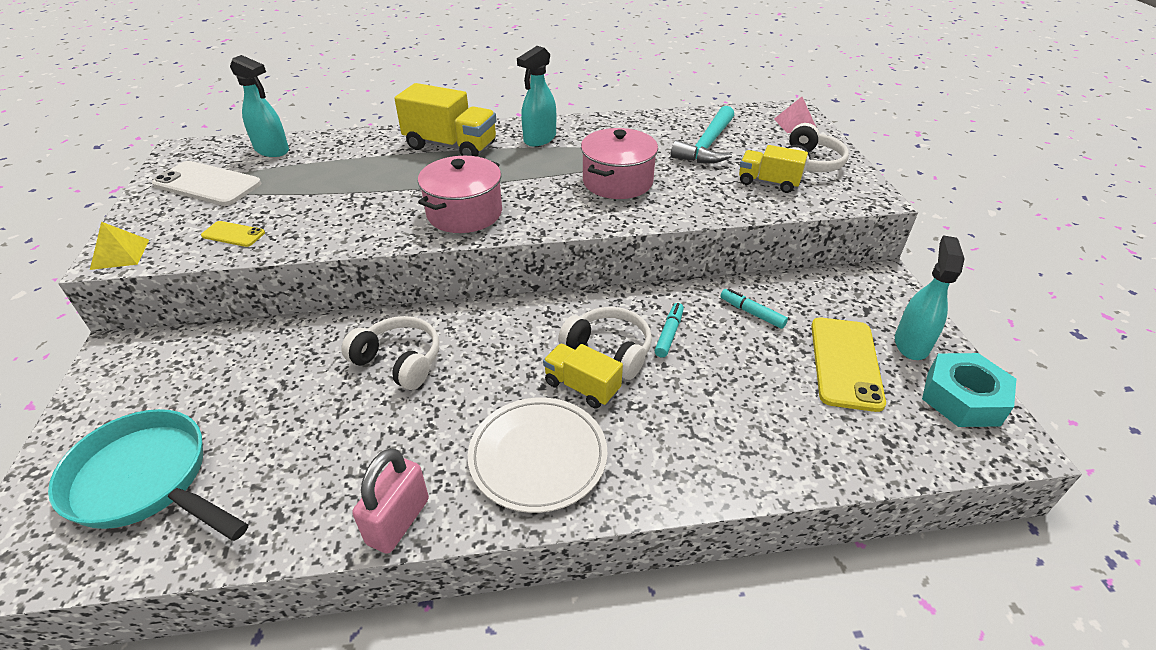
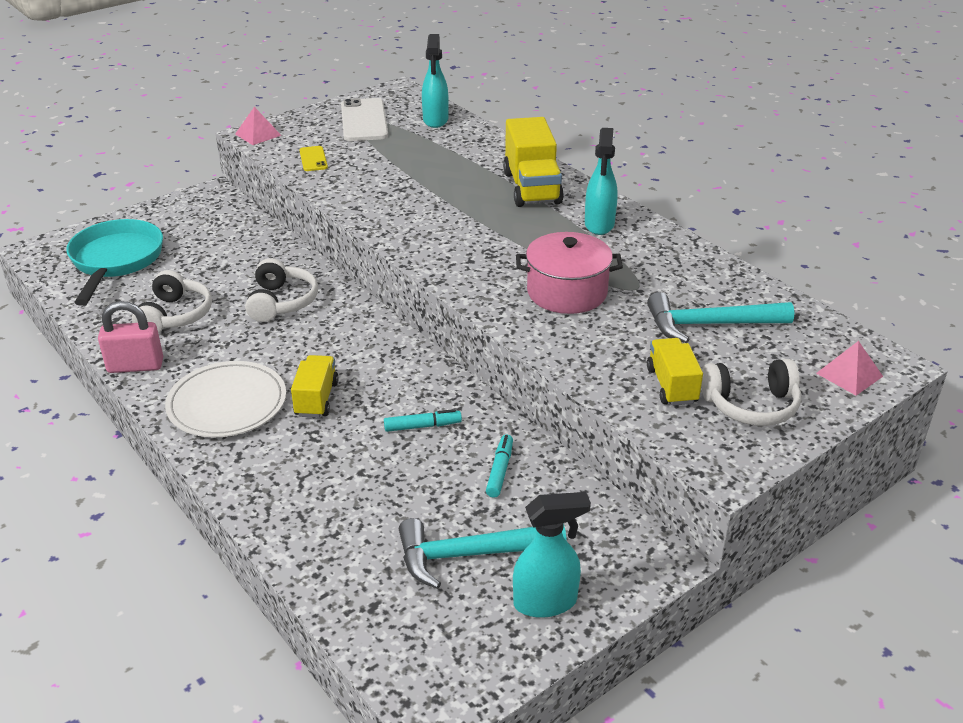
camera: 60 degrees right, 5 degrees down
yellow pyramid [90,222,149,270] -> pink pyramid [235,107,281,145]
pink pot [418,156,502,233] -> none
turquoise spray bottle [517,46,556,146] -> turquoise spray bottle turned 90 degrees counterclockwise [585,128,618,235]
white headphones [558,307,652,380] -> white headphones moved to [132,270,212,333]
yellow phone [811,318,886,412] -> turquoise hammer [399,518,567,589]
turquoise nut [922,353,1016,427] -> none

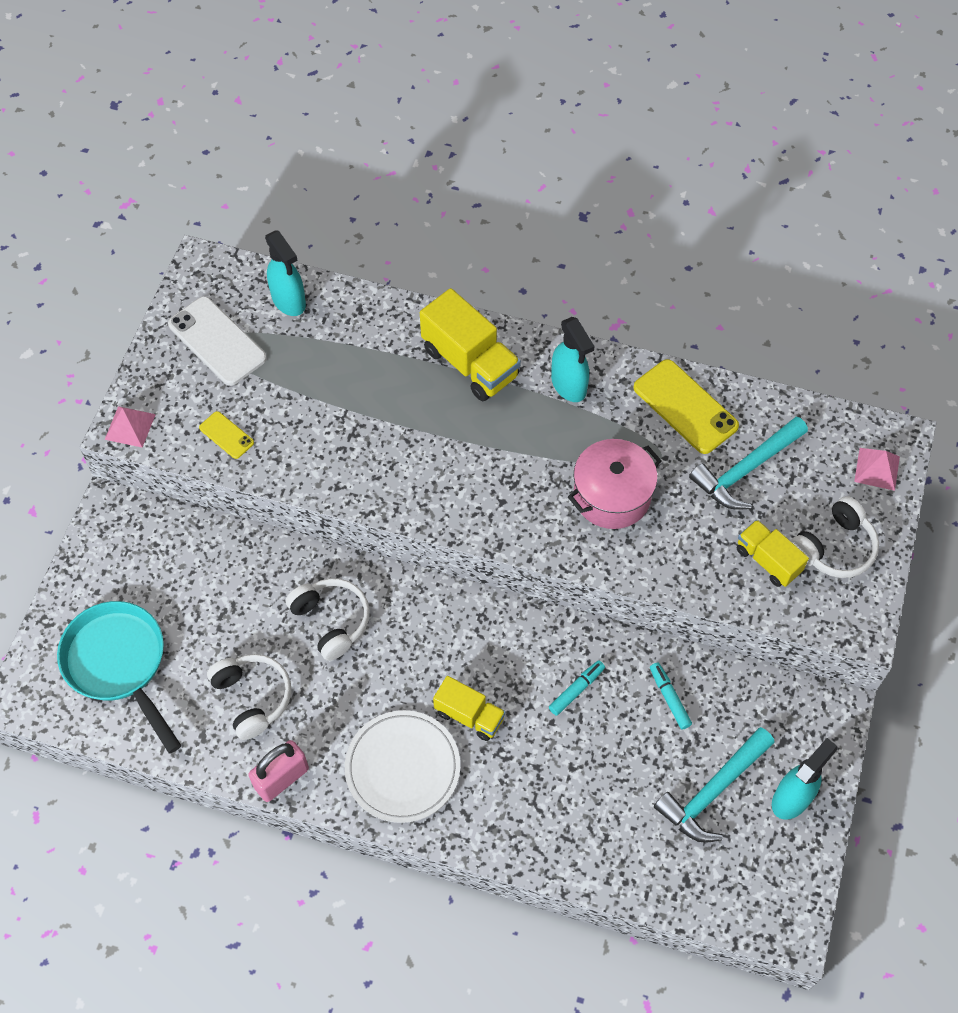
camera: 35 degrees left, 25 degrees up
yellow truck [291,355,339,418] -> yellow truck turned 150 degrees clockwise [433,676,506,741]
none -> yellow phone [633,359,739,454]

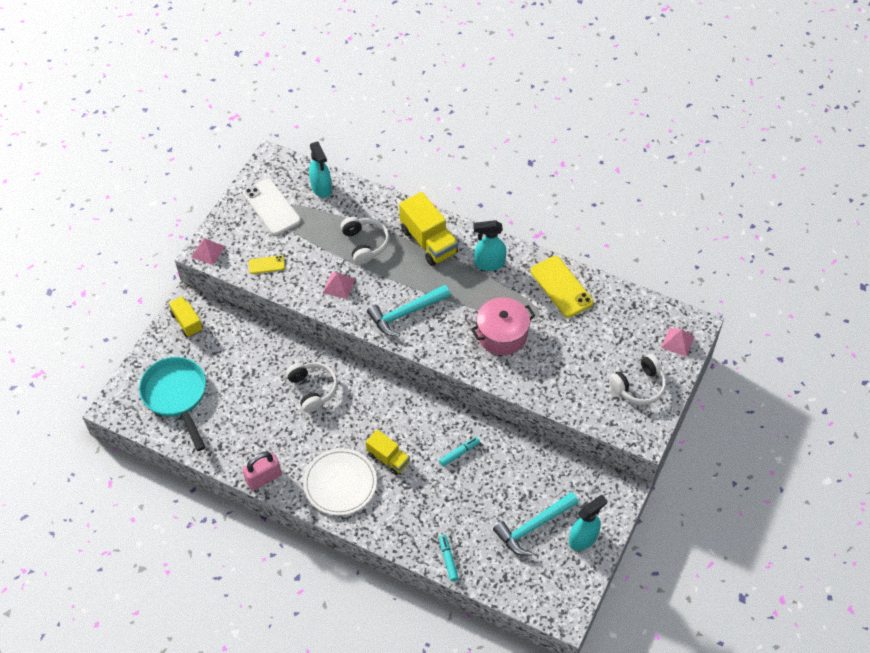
camera: 10 degrees right, 5 degrees down
yellow phone [199,411,254,459] -> yellow phone turned 60 degrees counterclockwise [249,255,285,274]
white headphones [207,654,291,740] -> white headphones moved to [341,217,389,264]
turquoise spray bottle [551,317,595,402] -> turquoise spray bottle turned 105 degrees clockwise [474,220,506,271]
turquoise marker [650,663,692,730] -> turquoise marker moved to [439,535,458,581]
turquoise hammer [689,417,808,510] -> turquoise hammer moved to [367,285,450,337]
yellow truck [737,520,809,587] -> yellow truck moved to [168,296,203,337]
none -> pink pyramid [323,273,355,299]

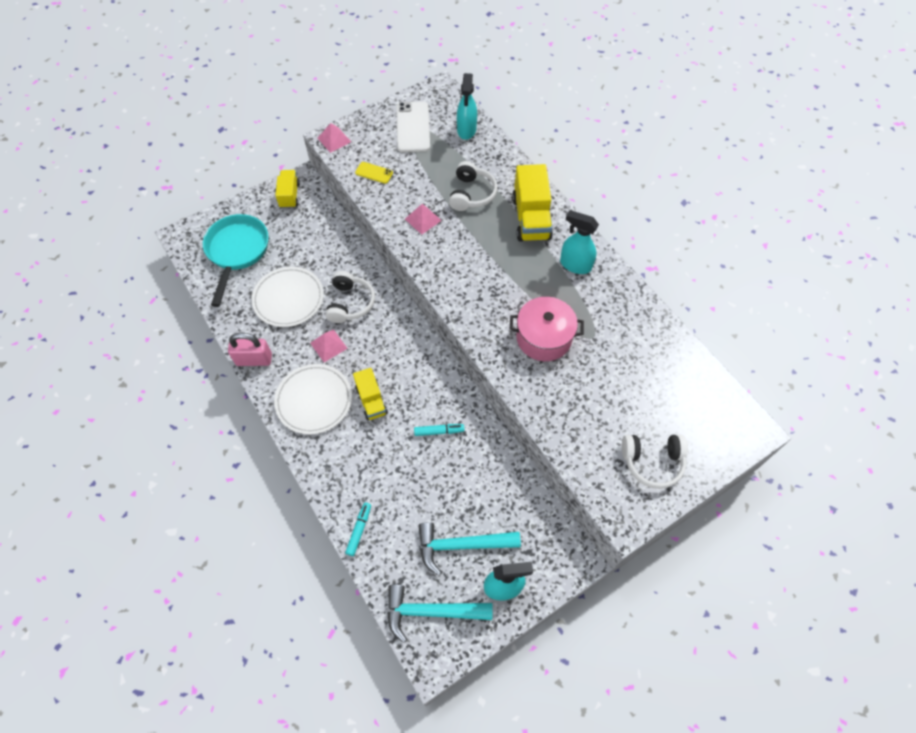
camera: 30 degrees right, 5 degrees up
turquoise hammer [367,285,450,337] -> turquoise hammer moved to [387,585,493,643]
yellow phone [530,256,593,318] -> none
pink pyramid [661,328,695,357] -> pink pyramid moved to [310,329,348,362]
none -> white plate [251,267,324,327]

